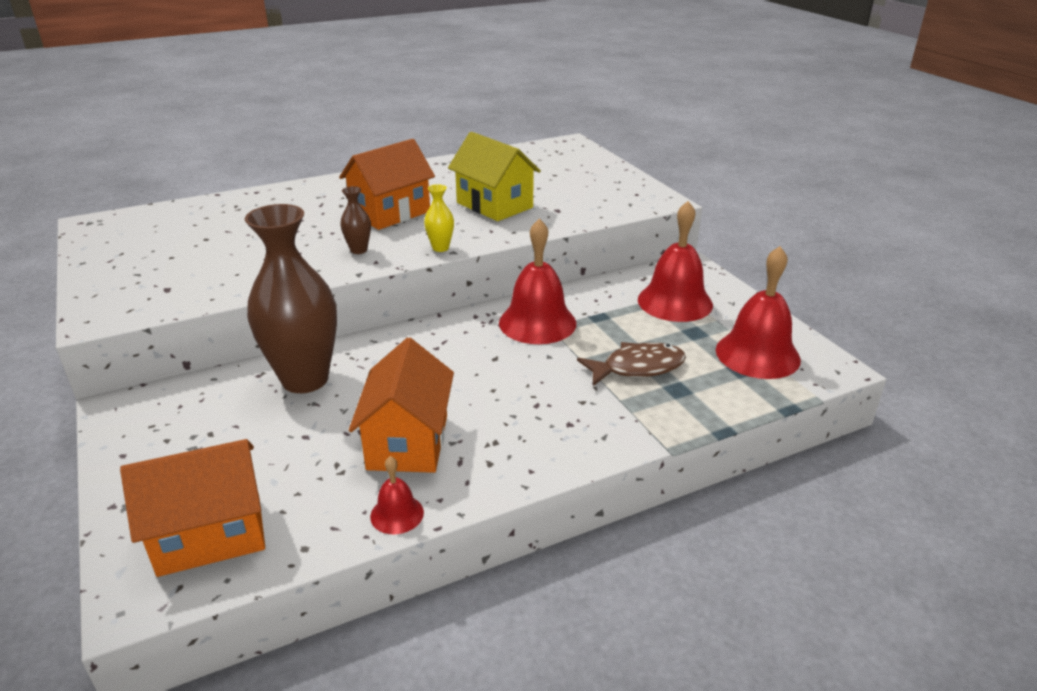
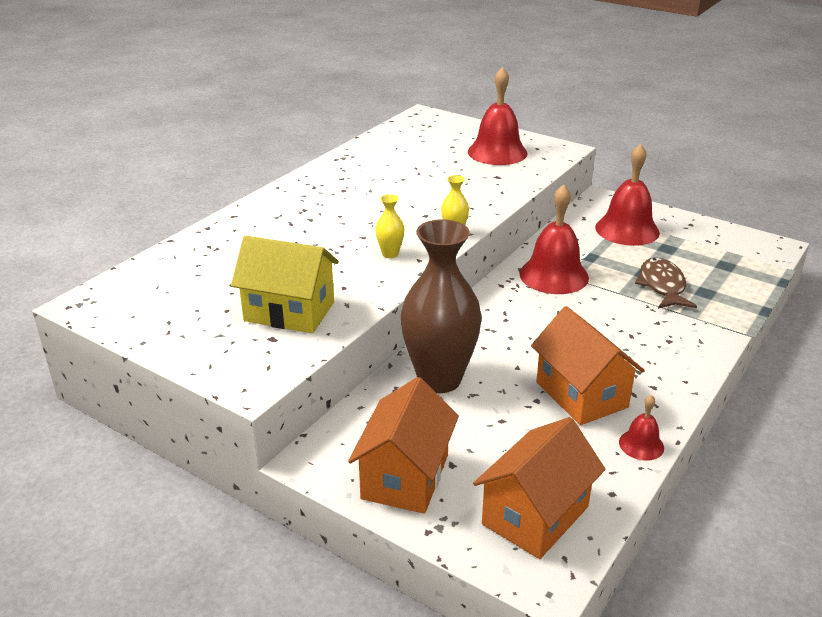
camera: 30 degrees left, 0 degrees up
orange house [339,139,435,230] -> orange house moved to [348,377,459,514]
brown vase [340,186,371,254] -> yellow vase [375,194,404,258]
yellow house [448,132,541,221] -> yellow house moved to [231,236,339,333]
brown fish [577,342,686,386] -> brown fish turned 45 degrees counterclockwise [635,257,697,309]
red bell [716,246,801,379] -> red bell moved to [468,67,528,165]

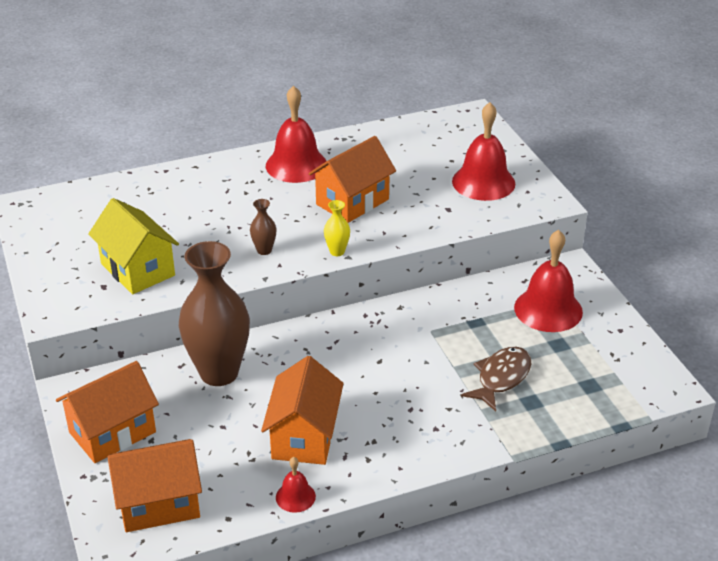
camera: 35 degrees right, 5 degrees up
yellow vase [375,194,404,258] -> brown vase [250,199,277,255]
red bell [519,184,589,294] -> red bell moved to [266,85,326,183]
none -> orange house [309,136,396,223]

